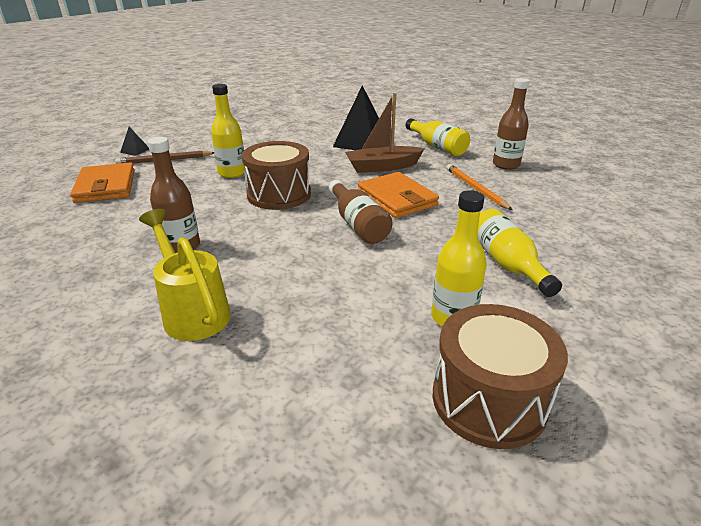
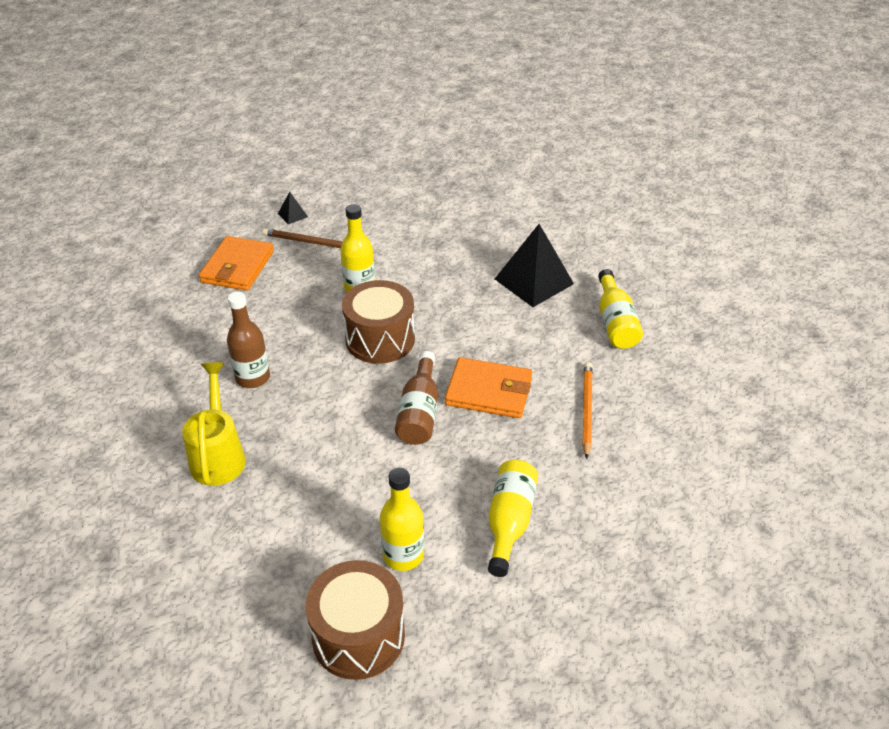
camera: 30 degrees right, 10 degrees up
brown boat [345,93,424,173] -> none
orange wallet [358,172,439,218] -> orange wallet turned 75 degrees counterclockwise [445,357,532,418]
brown bottle [493,78,529,170] -> none

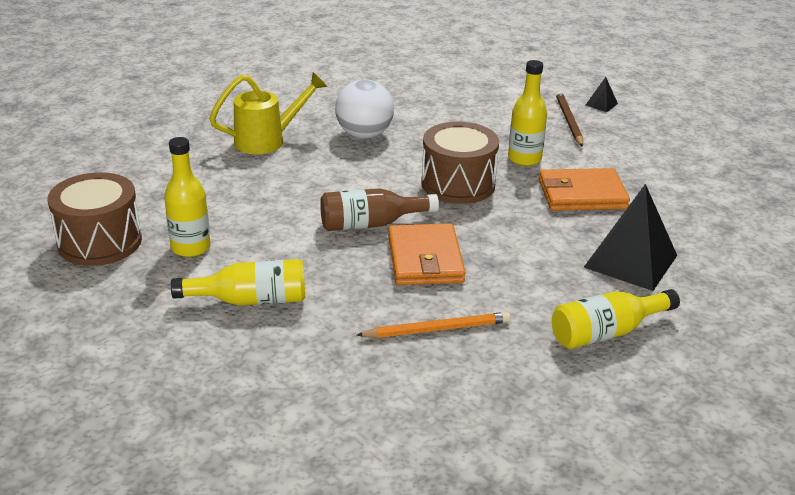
camera: 70 degrees right, 10 degrees down
orange wallet [199,236,274,291] -> orange wallet moved to [539,168,630,211]
brown bottle [227,292,270,388] -> white ball [335,79,394,139]

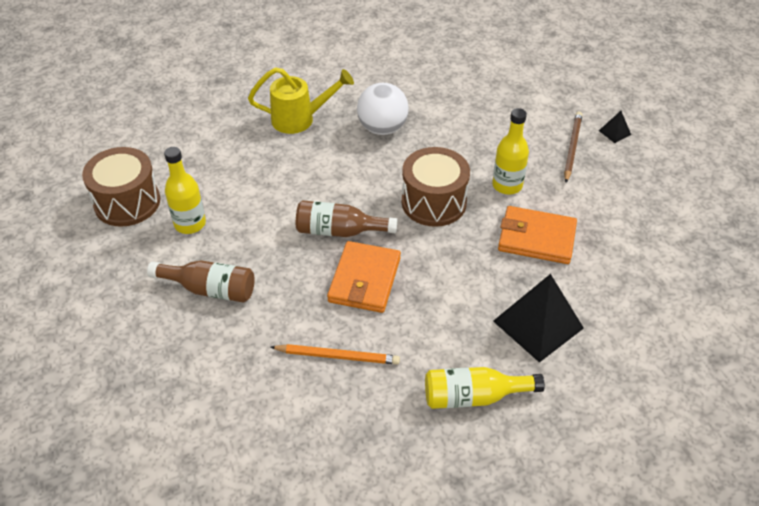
camera: 20 degrees right, 15 degrees up
yellow bottle [171,259,305,306] -> brown bottle [147,260,255,303]

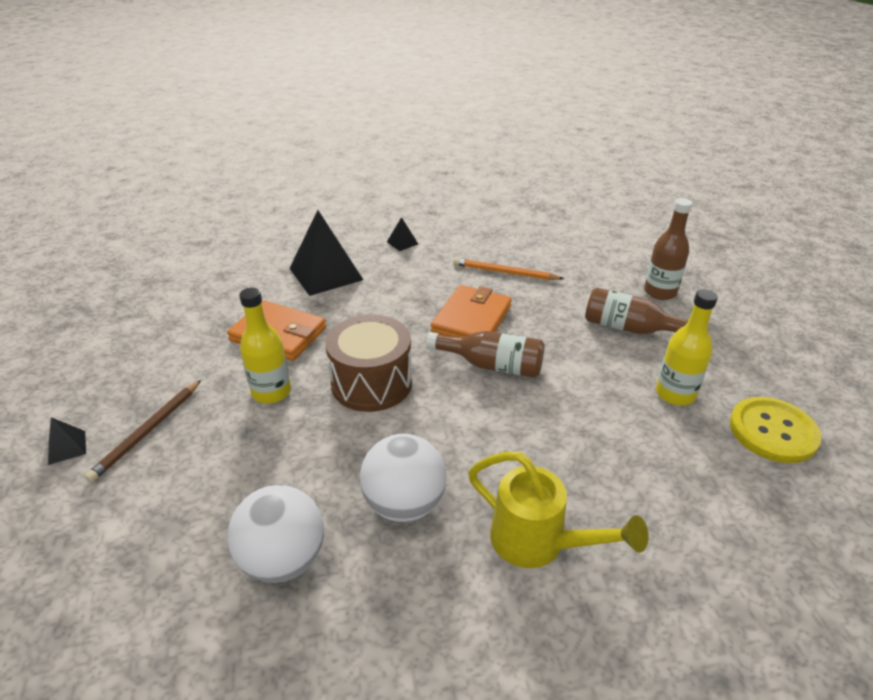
camera: 170 degrees left, 10 degrees down
brown drum [82,147,160,227] -> yellow button [730,397,822,463]
yellow watering can [248,67,354,134] -> yellow watering can turned 150 degrees counterclockwise [468,452,648,568]
yellow bottle [425,367,545,409] -> black pyramid [387,217,418,251]
none -> white ball [227,485,324,583]
none -> brown bottle [644,198,693,300]

